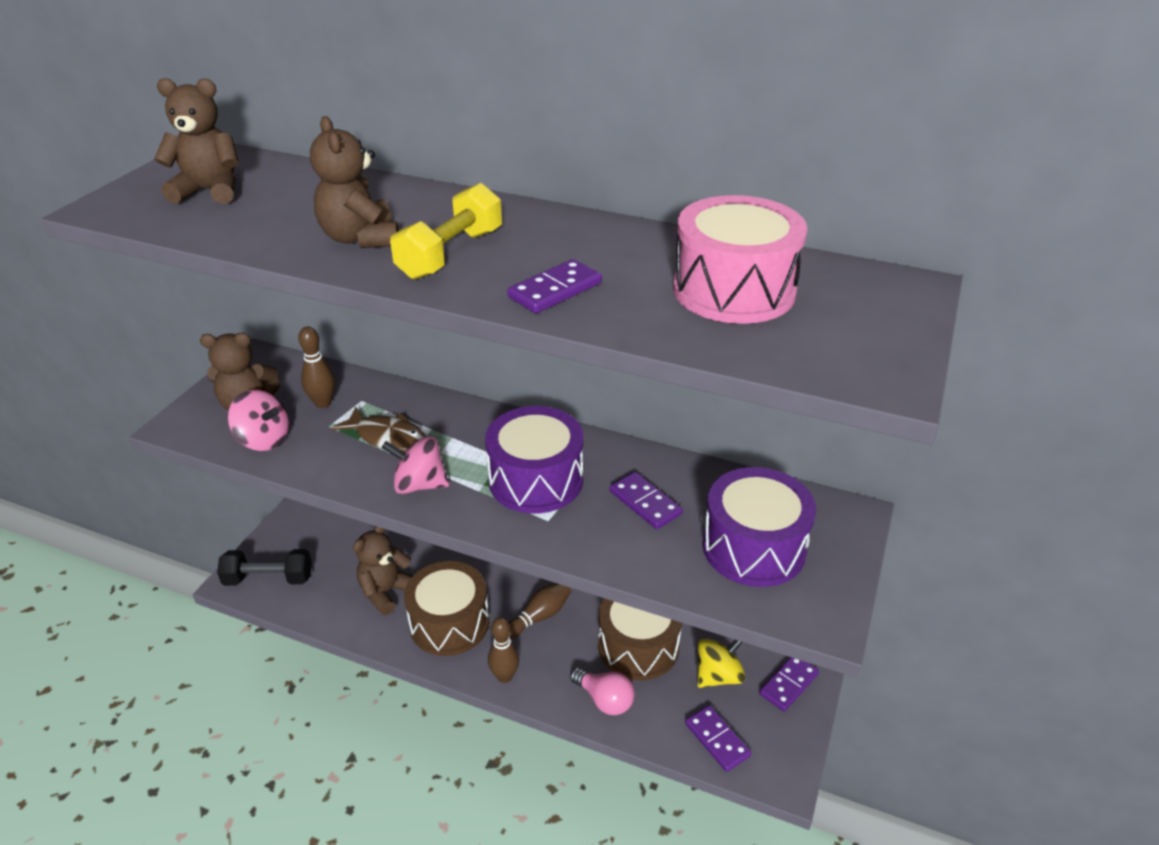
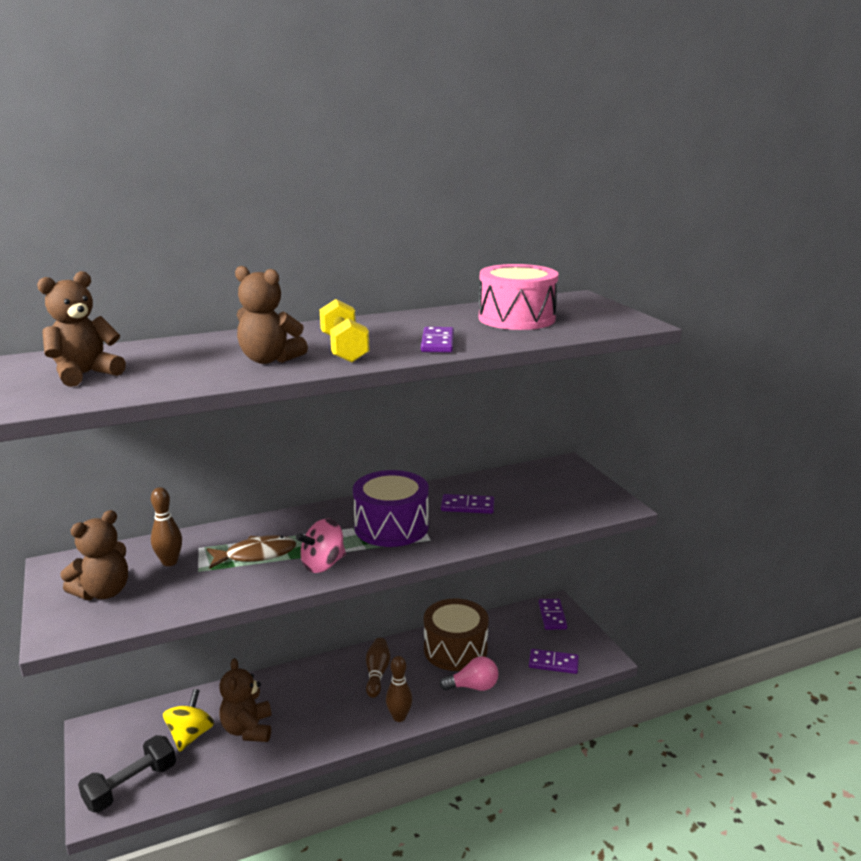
camera: 45 degrees left, 15 degrees down
pink spinning top [228,390,289,451] -> none
brown drum [404,561,489,656] -> none
yellow spinning top [698,639,745,688] -> yellow spinning top moved to [163,689,214,752]
purple drum [702,467,816,587] -> none

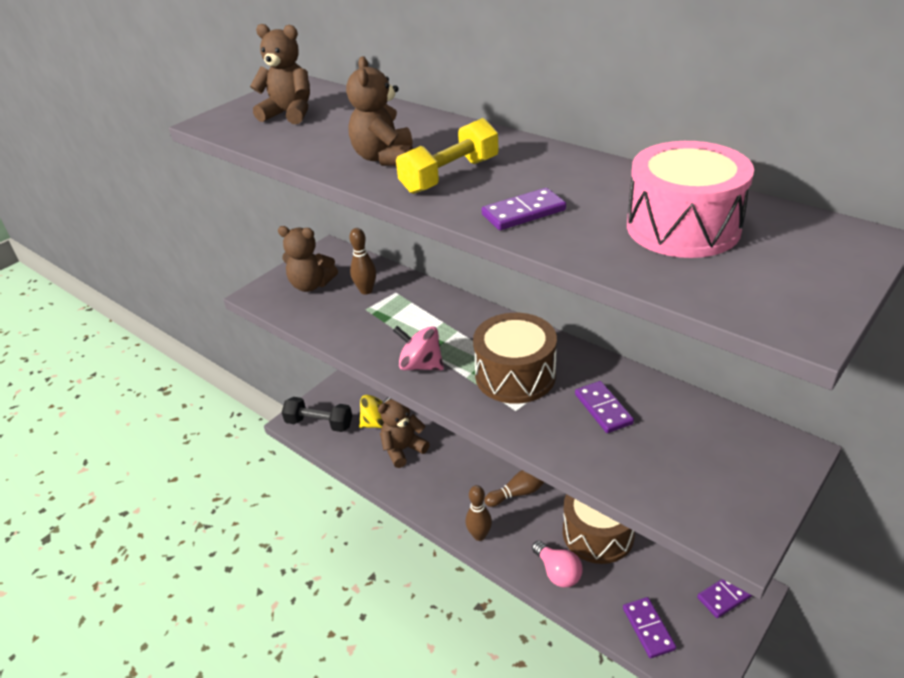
camera: 65 degrees right, 15 degrees up
brown fish [207,535,296,569] -> none
purple drum [353,470,429,547] -> brown drum [473,313,557,404]

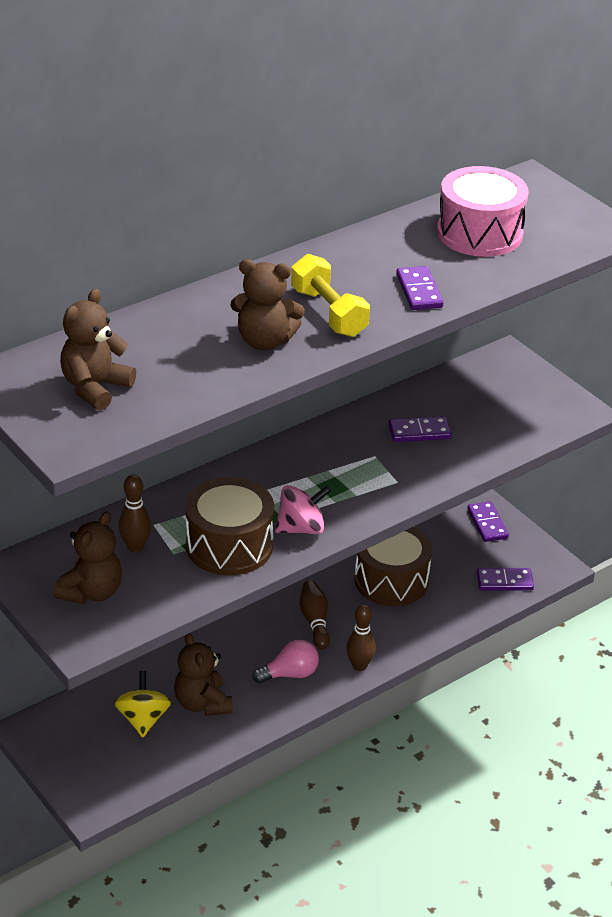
camera: 80 degrees left, 0 degrees up
black dumbbell [282,397,352,432] -> none
pink spinning top [393,326,444,370] -> pink spinning top turned 150 degrees counterclockwise [275,485,331,534]
brown drum [473,313,557,404] -> brown drum moved to [185,477,274,575]
pink light bulb [532,541,583,588] -> pink light bulb moved to [252,640,319,684]

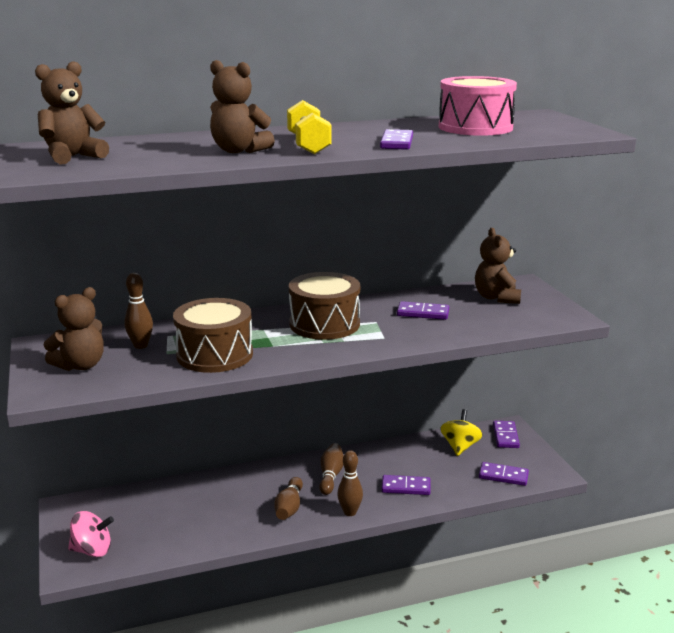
camera: 20 degrees right, 15 degrees down
yellow spinning top [114,671,171,738] -> yellow spinning top moved to [440,409,483,456]
brown teddy bear [174,633,233,716] -> brown teddy bear moved to [475,228,521,304]
pink light bulb [252,640,319,684] -> brown bowling pin [274,477,303,520]
pink spinning top [275,485,331,534] -> pink spinning top moved to [68,511,114,557]
brown drum [354,527,432,606] -> brown drum moved to [289,272,360,340]
none -> purple domino [382,475,431,495]

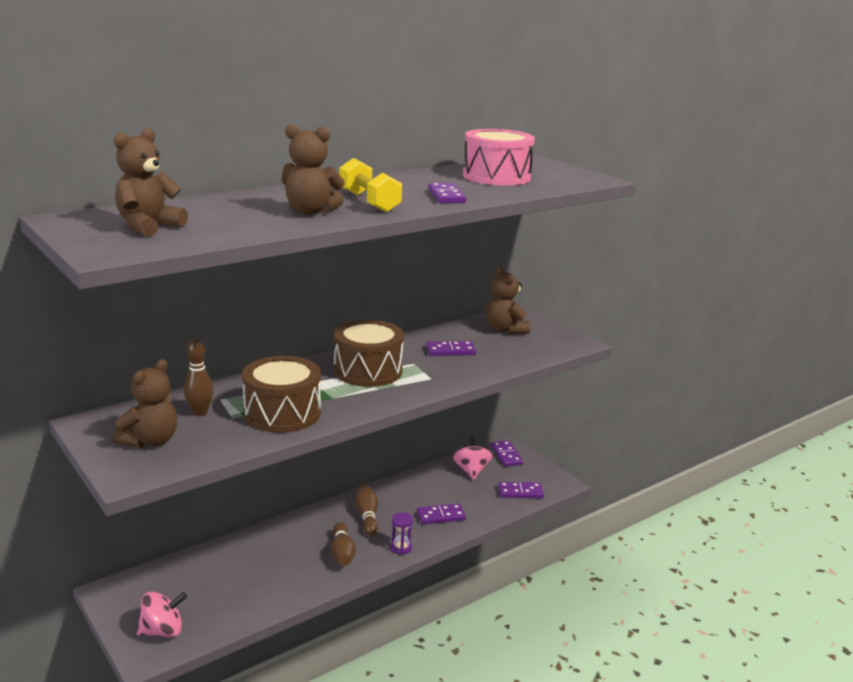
camera: 20 degrees left, 0 degrees up
brown bowling pin [337,450,363,516] -> purple hourglass [391,512,413,555]
yellow spinning top [440,409,483,456] -> pink spinning top [453,435,492,480]

